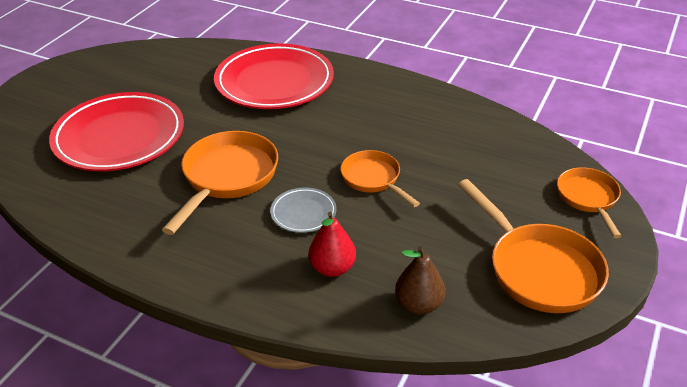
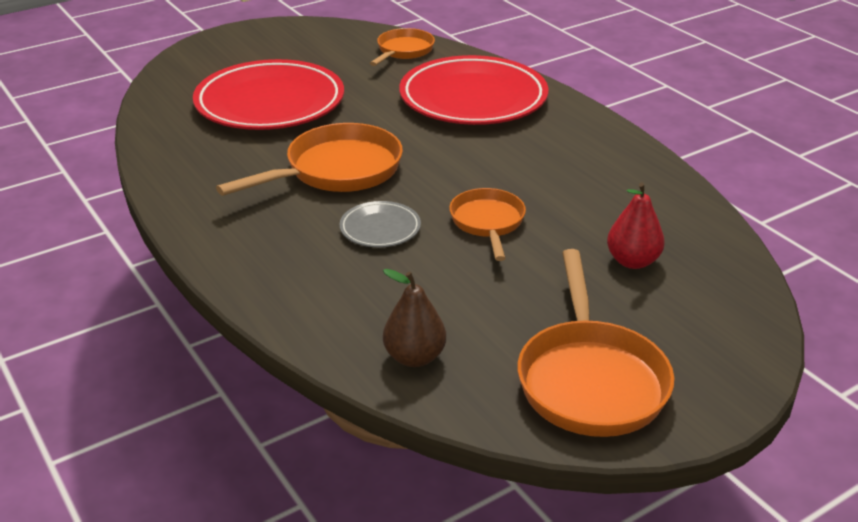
camera: 30 degrees right, 5 degrees down
red pear [308,212,356,277] -> red pear moved to [607,182,665,269]
orange pan [557,167,621,238] -> orange pan moved to [370,28,435,66]

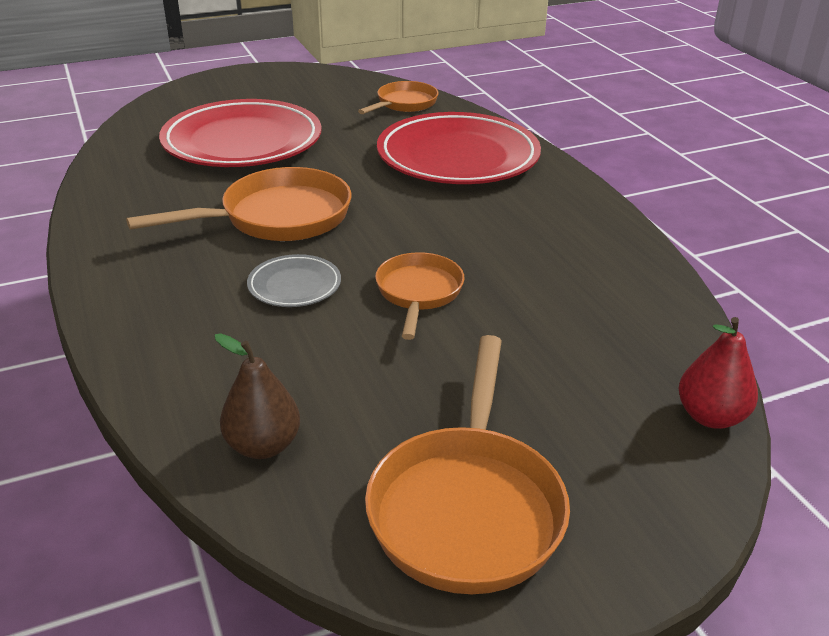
camera: 10 degrees right, 0 degrees up
red pear [607,182,665,269] -> red pear moved to [678,317,758,429]

